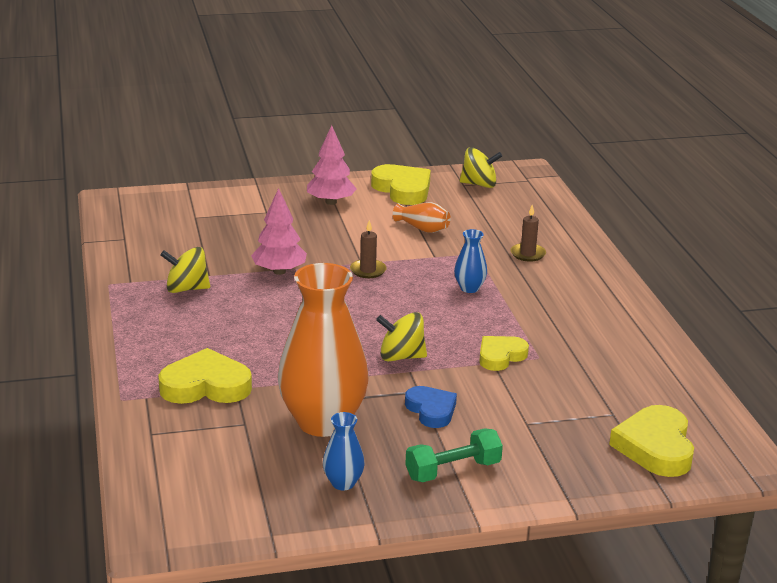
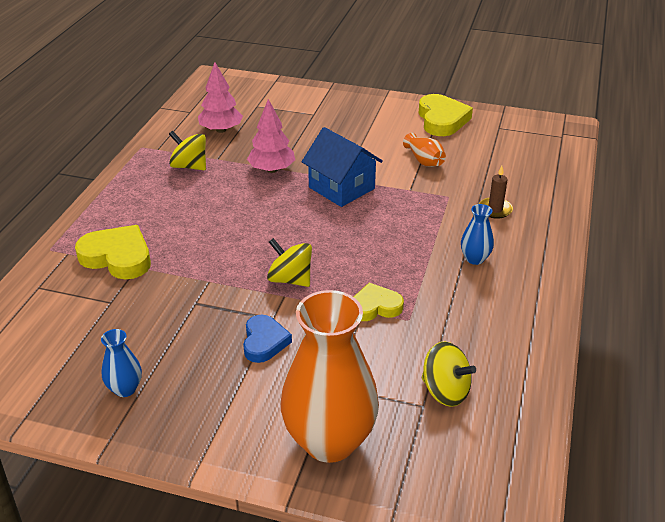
camera: 30 degrees right, 10 degrees up
orange vase [278,263,369,437] -> orange vase moved to [281,290,379,463]
pink tree [307,125,357,205] -> pink tree moved to [198,62,243,133]
brown candle [350,220,387,278] -> blue house [302,127,383,207]
green dumbbell [405,428,503,482] -> none
blue vase [454,229,487,293] -> blue vase moved to [461,204,494,265]
yellow spinning top [460,147,502,188] -> yellow spinning top moved to [422,342,476,407]
yellow heart [609,405,694,477] -> none

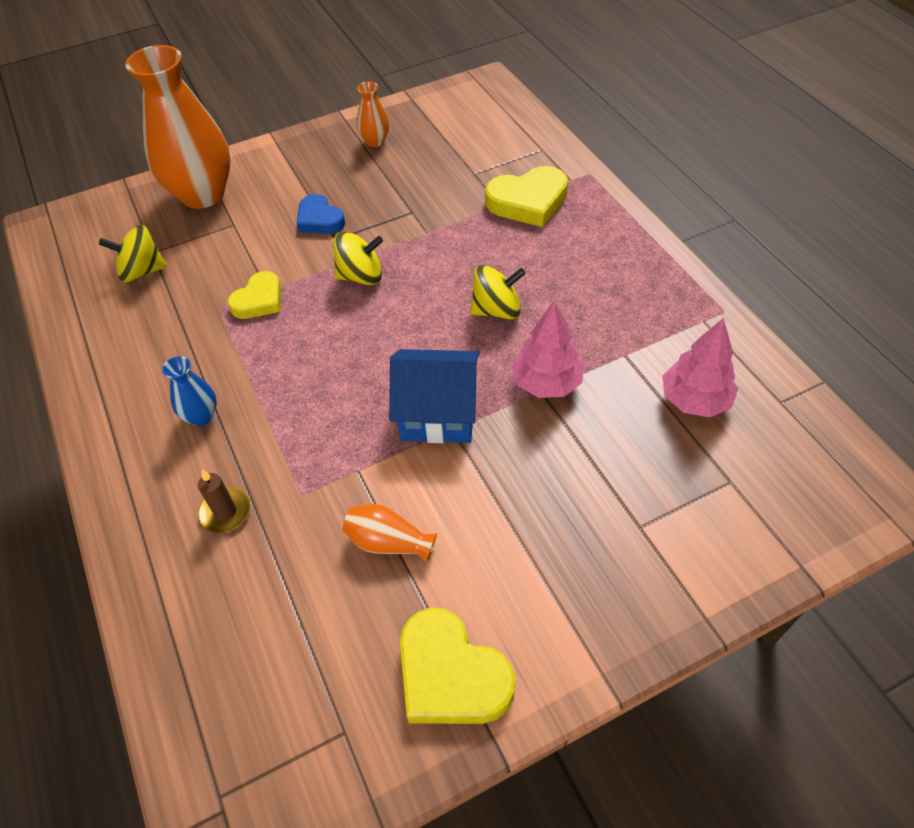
camera: 140 degrees right, 15 degrees up
blue vase [101,329,142,397] -> orange vase [357,82,389,147]
yellow spinning top [169,131,206,170] -> yellow spinning top moved to [470,265,526,319]

